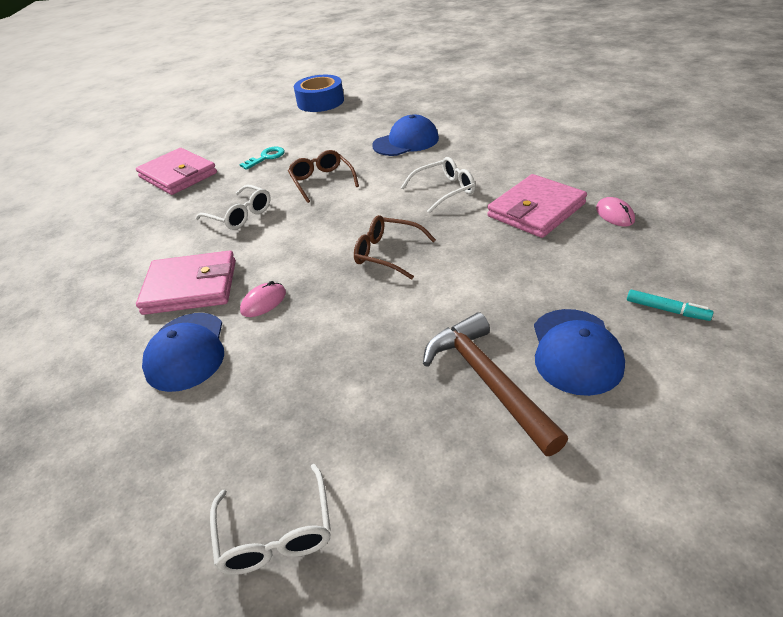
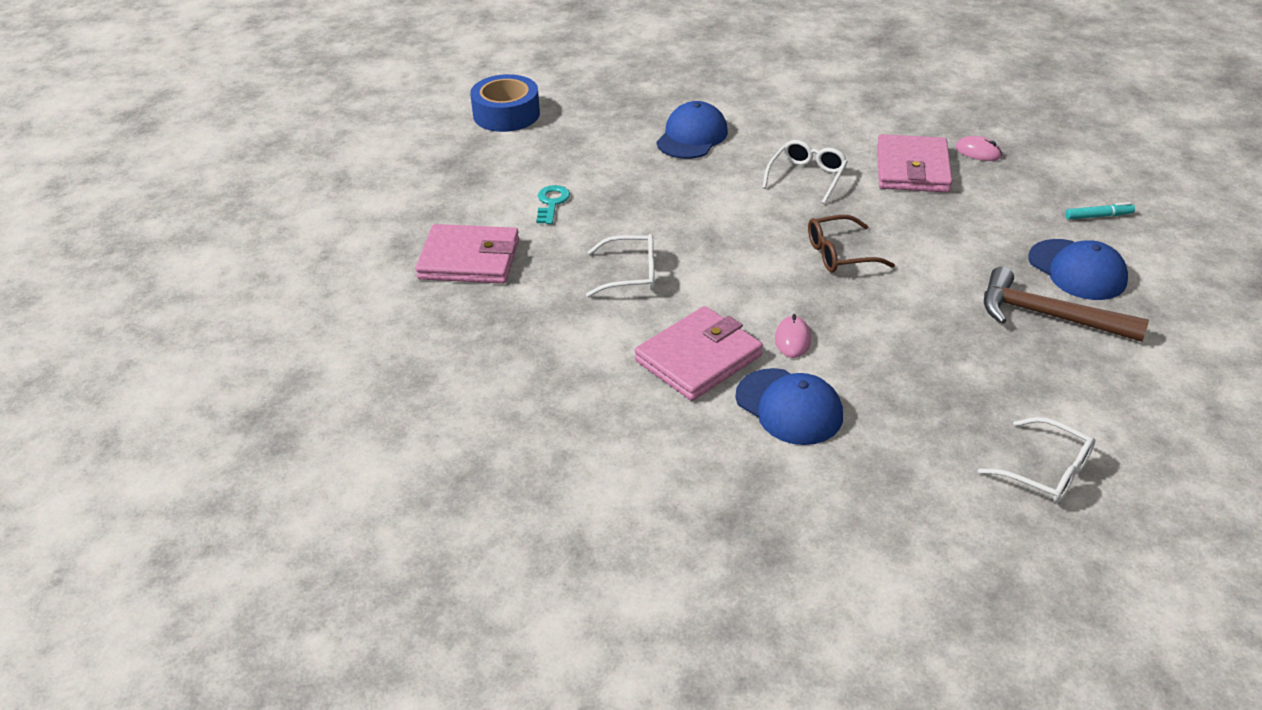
camera: 40 degrees left, 0 degrees up
brown glasses [288,150,359,203] -> none

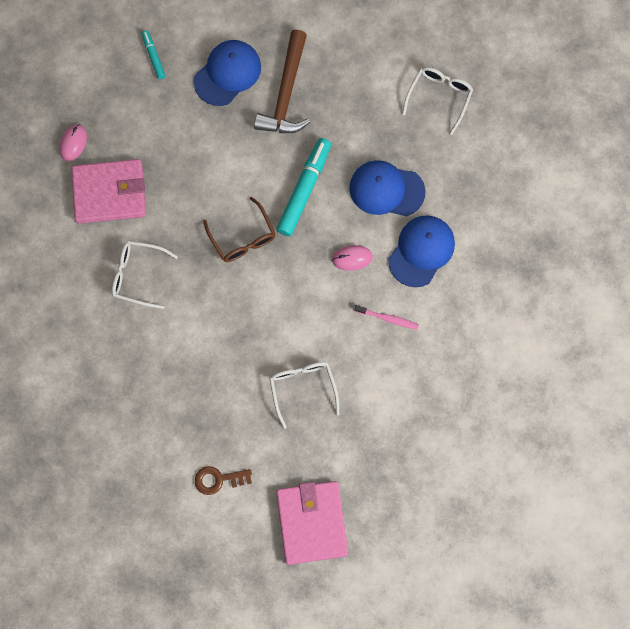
camera: 105 degrees left, 35 degrees up
blue tape [470,74,540,132] -> none
turquoise key [536,185,570,224] -> brown key [195,466,252,495]
pink wallet [635,306,763,401] -> pink toothbrush [354,305,419,330]
blue cap [656,101,728,159] -> blue cap moved to [349,160,425,216]
none -> turquoise marker [277,138,331,236]

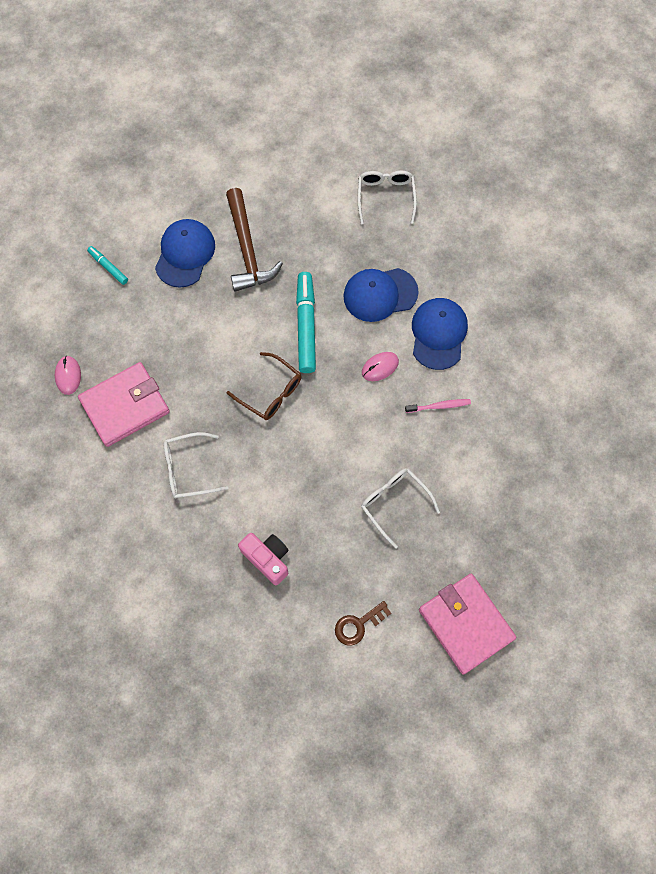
camera: 25 degrees left, 5 degrees down
none -> pink camera [238,533,288,585]

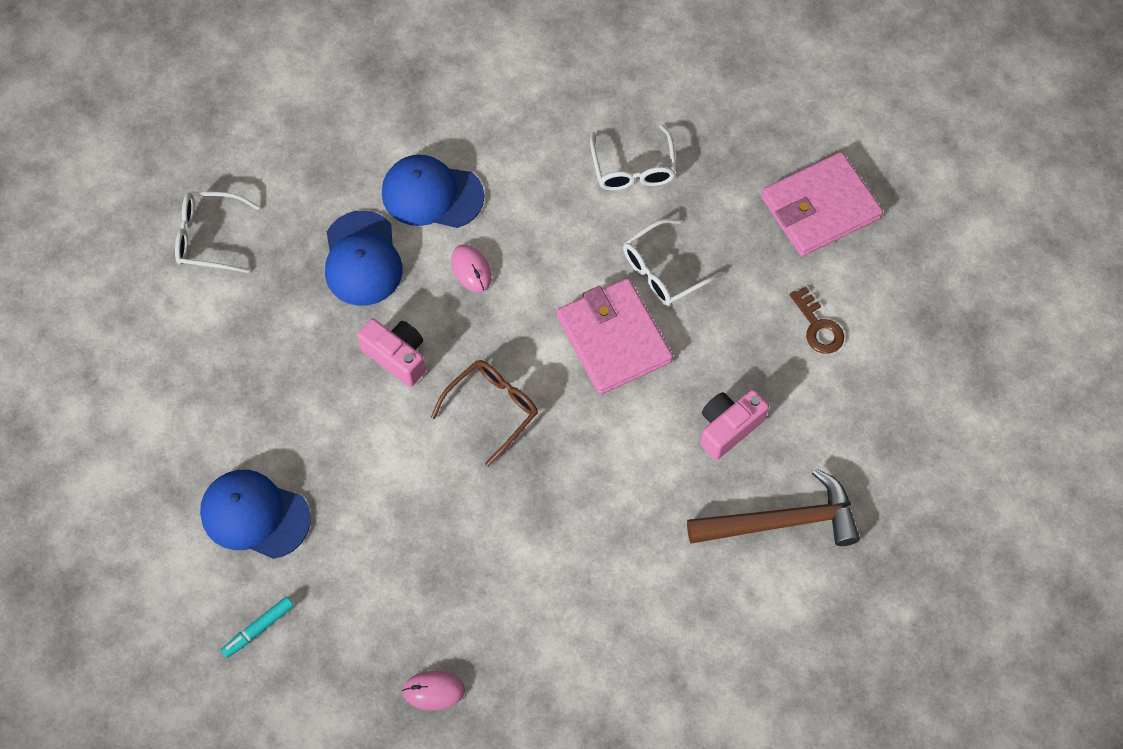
camera: 85 degrees left, 5 degrees down
pink wallet [78,362,170,447] -> pink wallet moved to [556,278,673,395]
white glasses [164,432,228,498] -> white glasses moved to [590,125,677,190]
brown hammer [226,188,283,292] -> brown hammer moved to [687,469,860,546]
turquoise marker [296,272,316,373] -> pink camera [357,318,426,387]
pink toothbrush [405,399,471,413] -> none

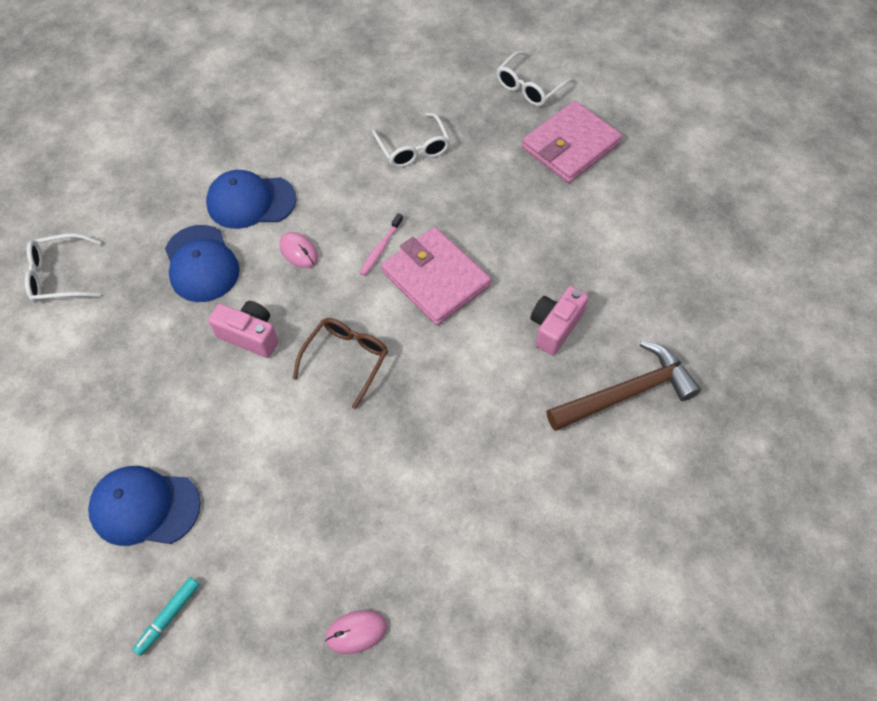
camera: 15 degrees left, 5 degrees down
white glasses [623,219,723,306] -> white glasses moved to [496,50,575,106]
brown key [790,287,844,354] -> none
none -> pink toothbrush [360,213,403,276]

